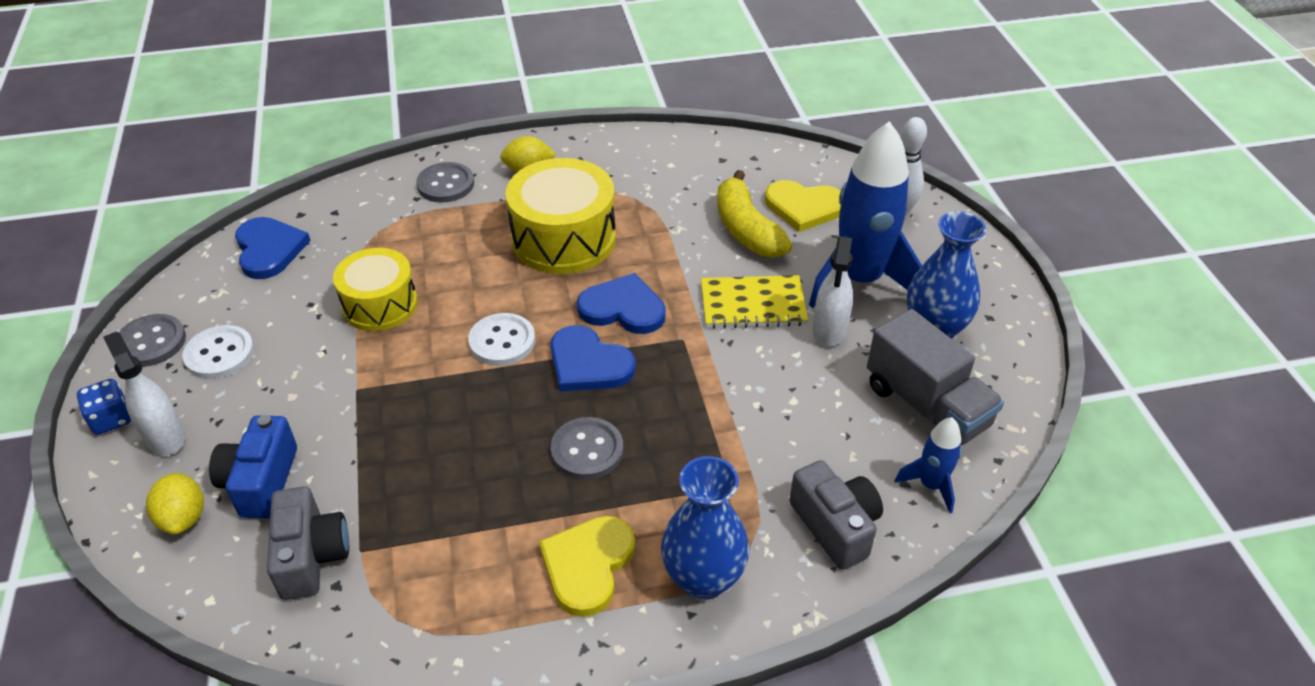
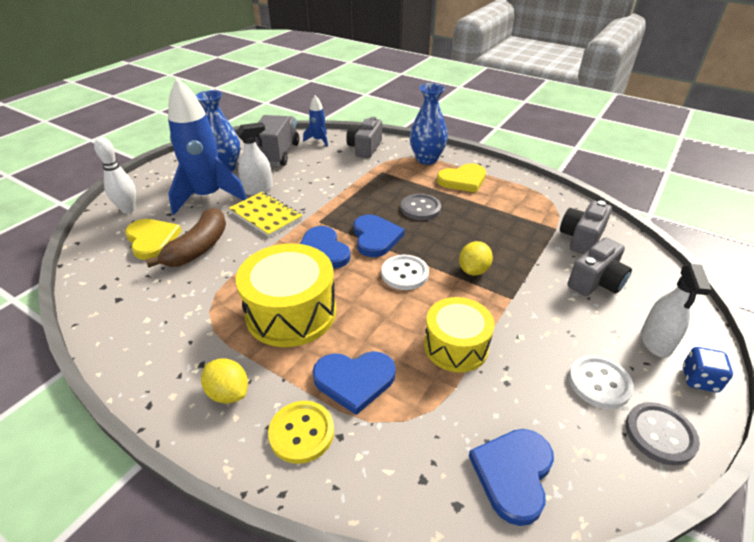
camera: 135 degrees left, 5 degrees down
yellow lemon [146,473,204,534] -> yellow lemon moved to [459,241,493,276]
blue camera [209,415,297,518] -> grey camera [567,237,632,296]
grey button [416,162,474,203] -> yellow button [268,401,334,464]
yellow banana [717,170,792,257] -> brown banana [145,208,226,268]
none -> blue heart [312,351,396,415]

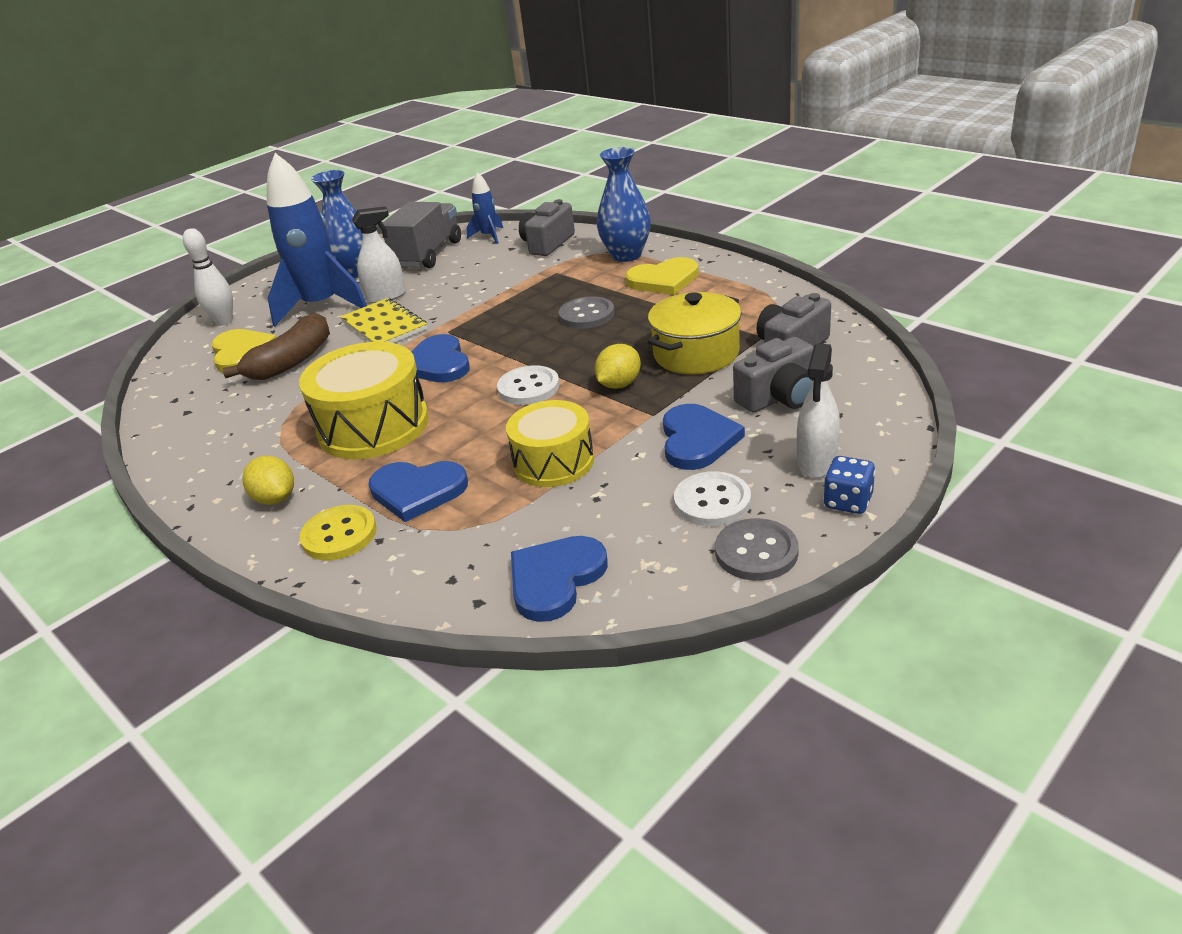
camera: 15 degrees right, 5 degrees down
blue heart [353,215,405,257] -> blue heart moved to [663,404,745,470]
none -> yellow pot [648,292,742,374]

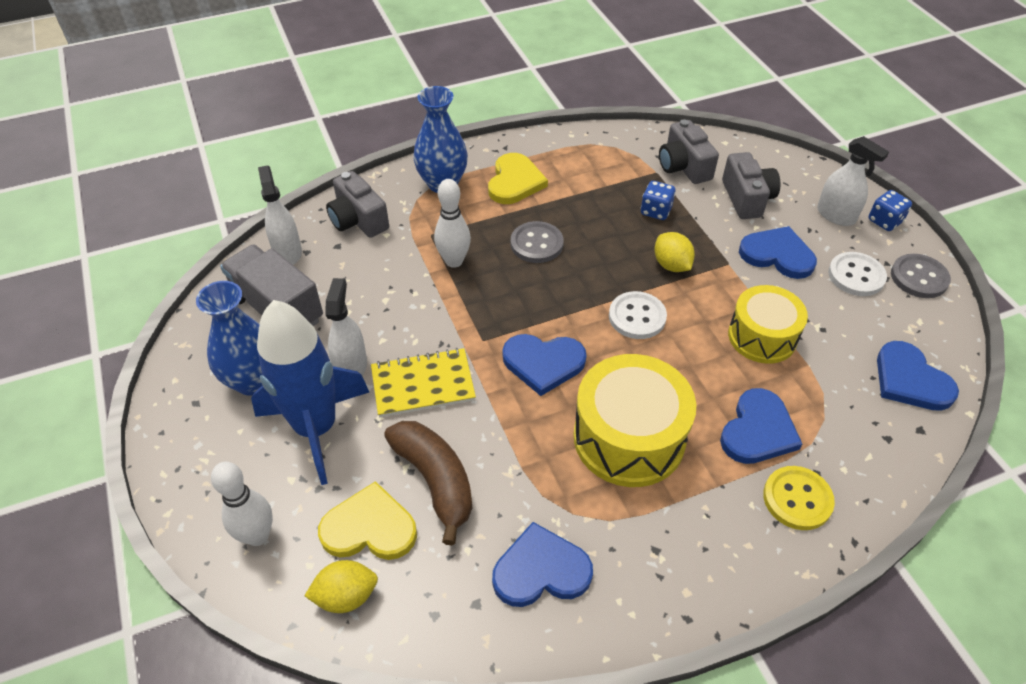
camera: 70 degrees left, 15 degrees up
yellow lemon [242,456,294,505] -> yellow lemon moved to [304,560,378,613]
blue rocket [467,172,503,244] -> white spray bottle [258,165,302,265]
yellow pot [648,292,742,374] -> blue dice [641,181,676,220]
none -> white bowling pin [434,179,471,268]
none -> blue heart [492,522,593,607]

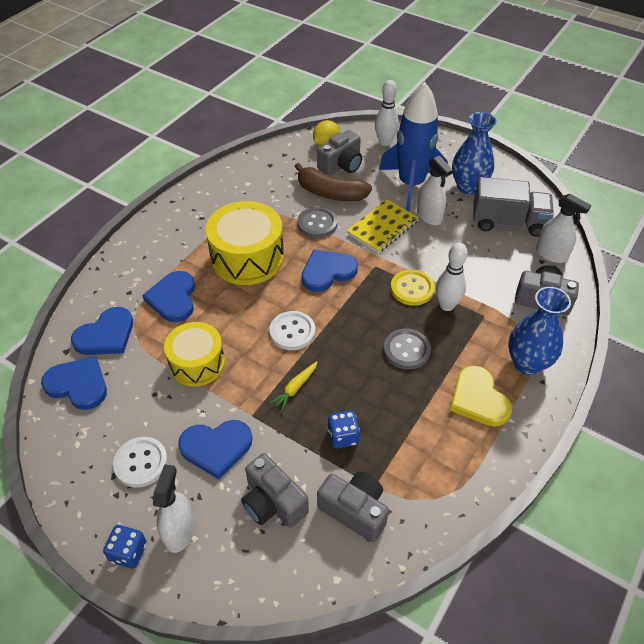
camera: 145 degrees right, 0 degrees up
yellow heart [318,481,417,560] -> grey camera [317,130,362,175]
blue heart [492,522,593,607] -> blue heart moved to [71,307,133,355]
yellow lemon [654,232,695,272] -> yellow carrot [270,361,317,411]
yellow button [763,466,835,530] -> yellow button moved to [391,270,435,306]
white spray bottle [817,136,889,226] -> white spray bottle turned 90 degrees clockwise [153,464,195,553]
grey button [891,254,951,298] -> grey button moved to [297,207,337,238]

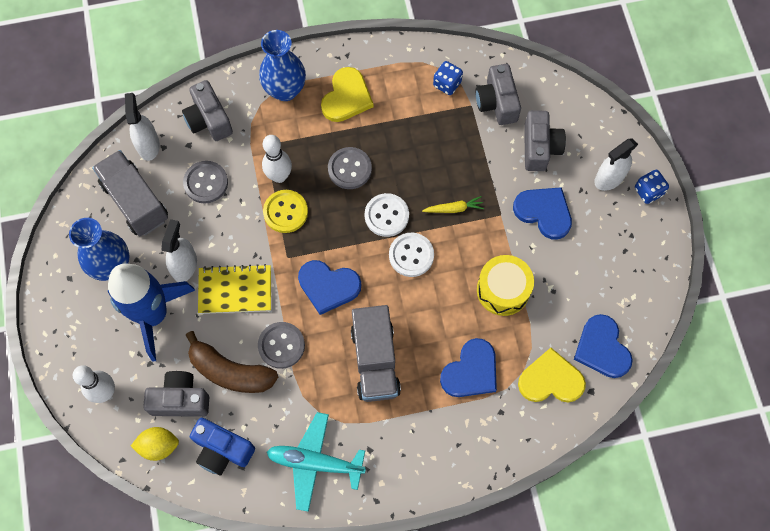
camera: 135 degrees left, 20 degrees up
blue heart [71,307,133,355] -> yellow heart [518,348,586,402]
white button [113,437,168,488] -> white button moved to [365,193,409,237]
yellow drum [206,201,284,285] -> grey truck [351,305,401,402]
brown banana [295,163,372,201] -> brown banana turned 135 degrees clockwise [186,331,278,393]
blue dice [327,411,360,449] -> blue dice moved to [433,61,463,95]
none -> grey button [183,161,228,203]
none -> blue camera [190,418,255,476]
none -> turquoise plane [267,412,366,512]

